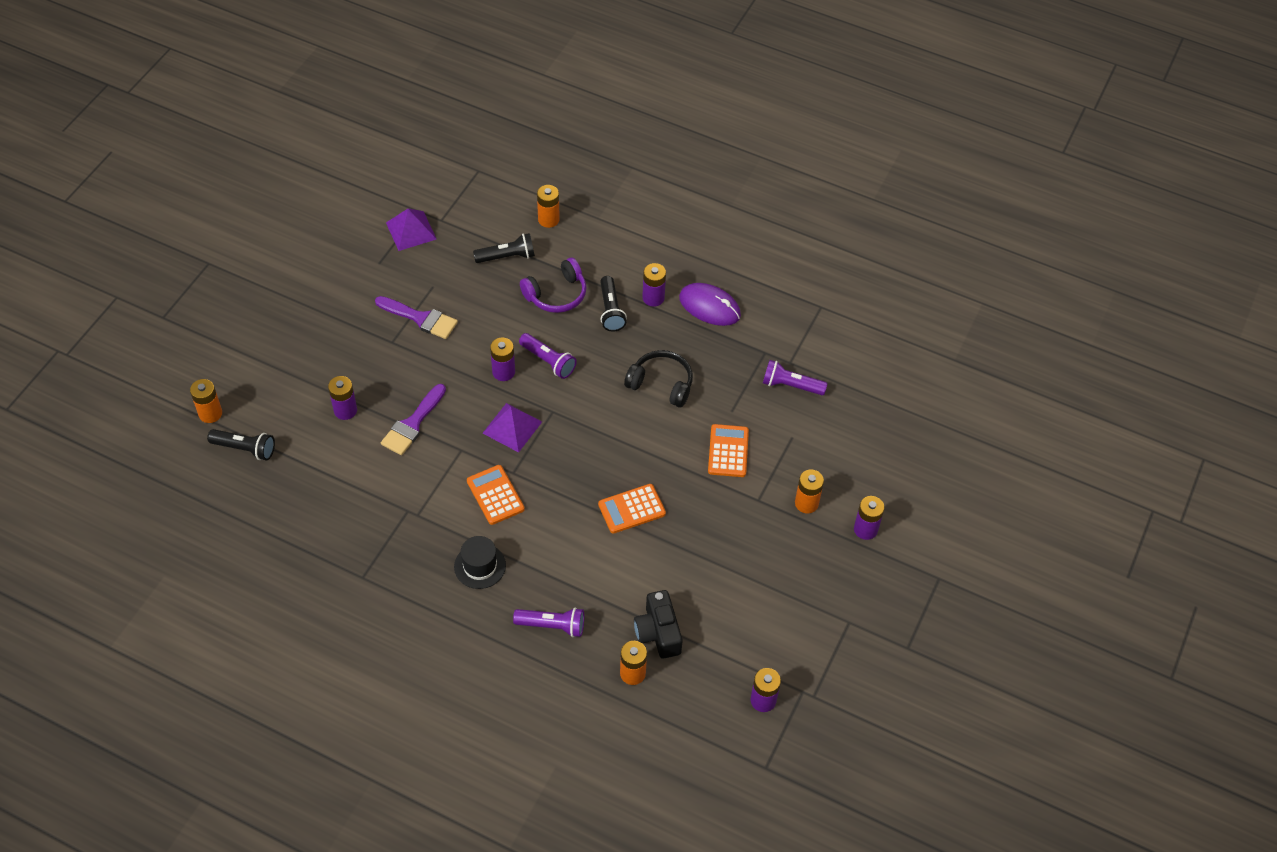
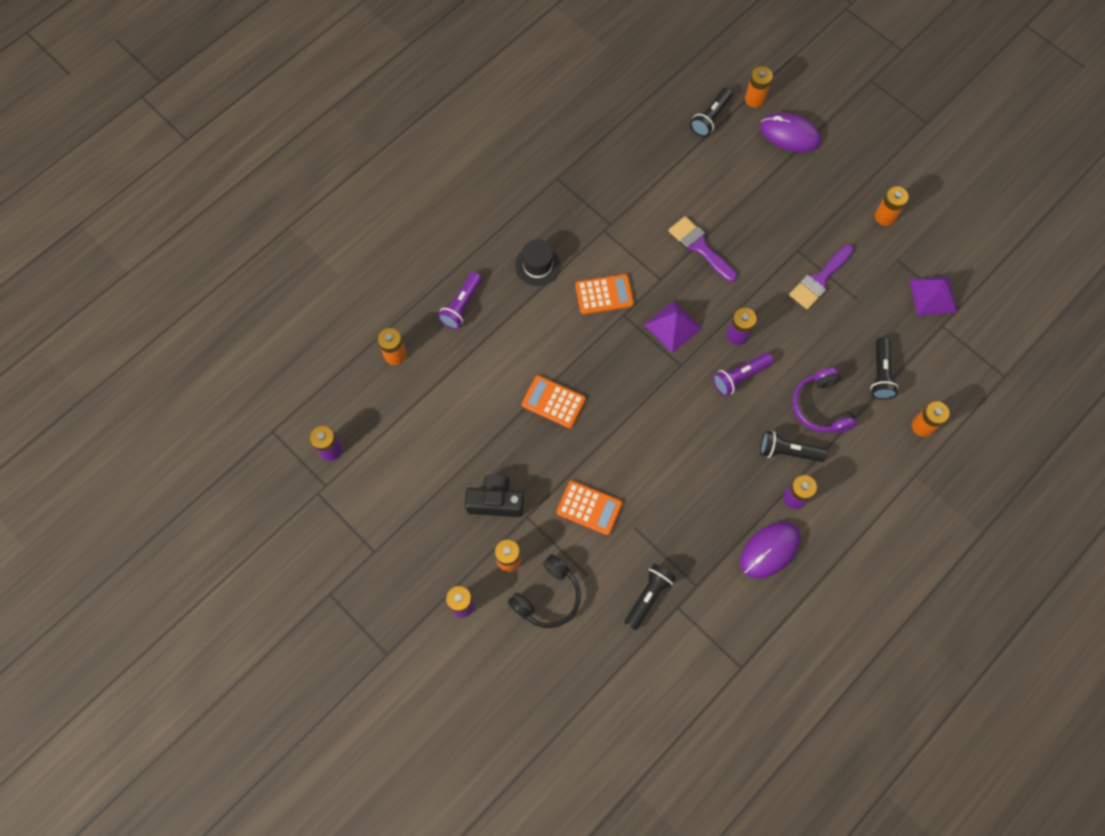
camera: 110 degrees right, 15 degrees up
purple battery [328,376,357,420] -> none
orange calculator [598,484,666,534] -> orange calculator turned 60 degrees counterclockwise [522,375,586,428]
black headphones [624,350,693,407] -> black headphones moved to [508,554,581,628]
black camera [634,590,683,659] -> black camera moved to [465,474,524,517]
purple flashlight [763,360,828,395] -> black flashlight [624,564,676,630]
none -> purple mouse [760,113,821,152]
none -> orange battery [875,186,909,226]

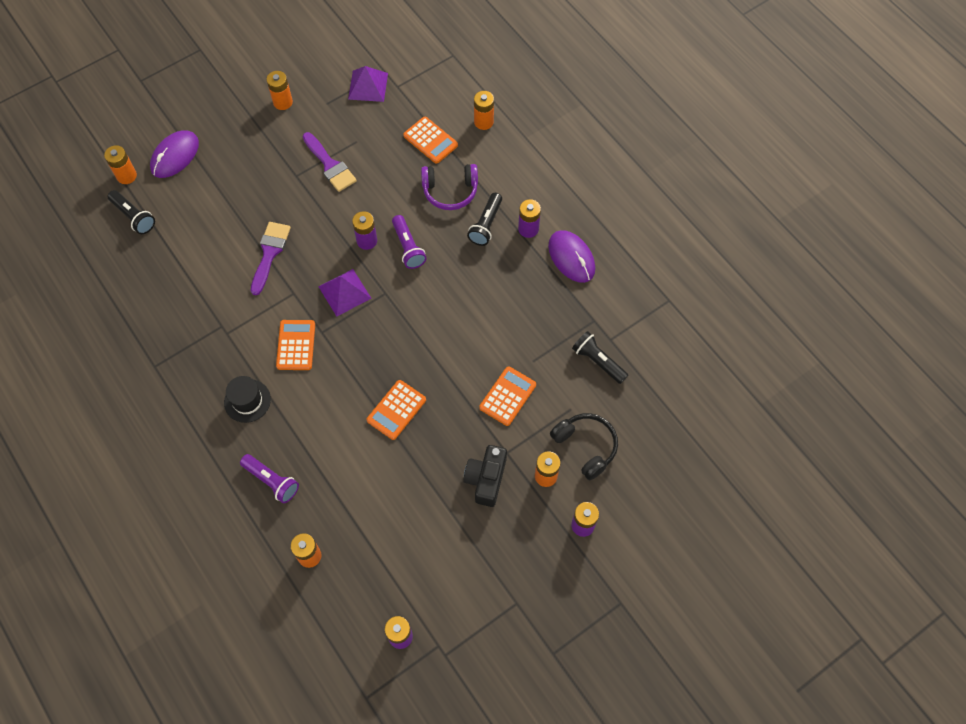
camera: 80 degrees left, 5 degrees down
purple brush [669,216,737,282] -> purple brush turned 135 degrees clockwise [251,222,291,295]
black flashlight [870,337,898,400] -> orange calculator [403,117,458,164]

